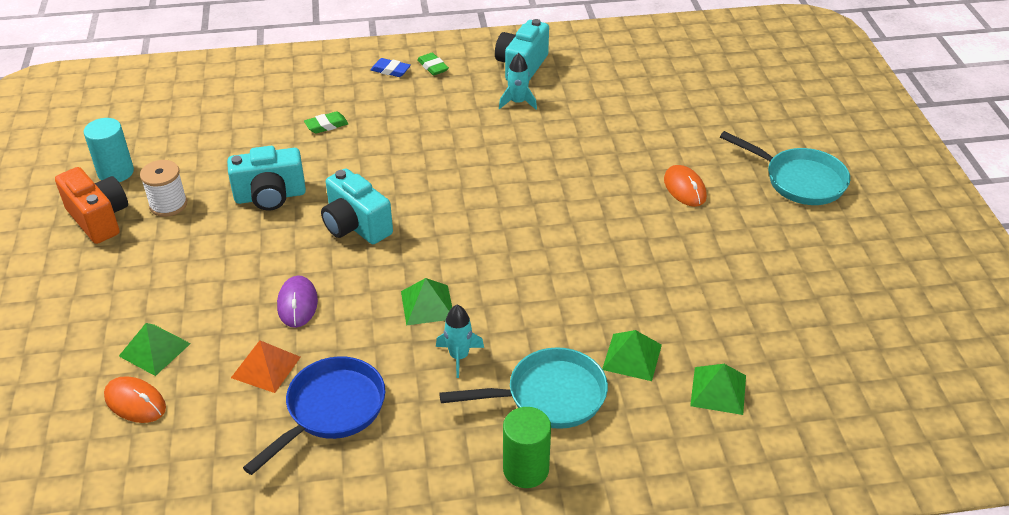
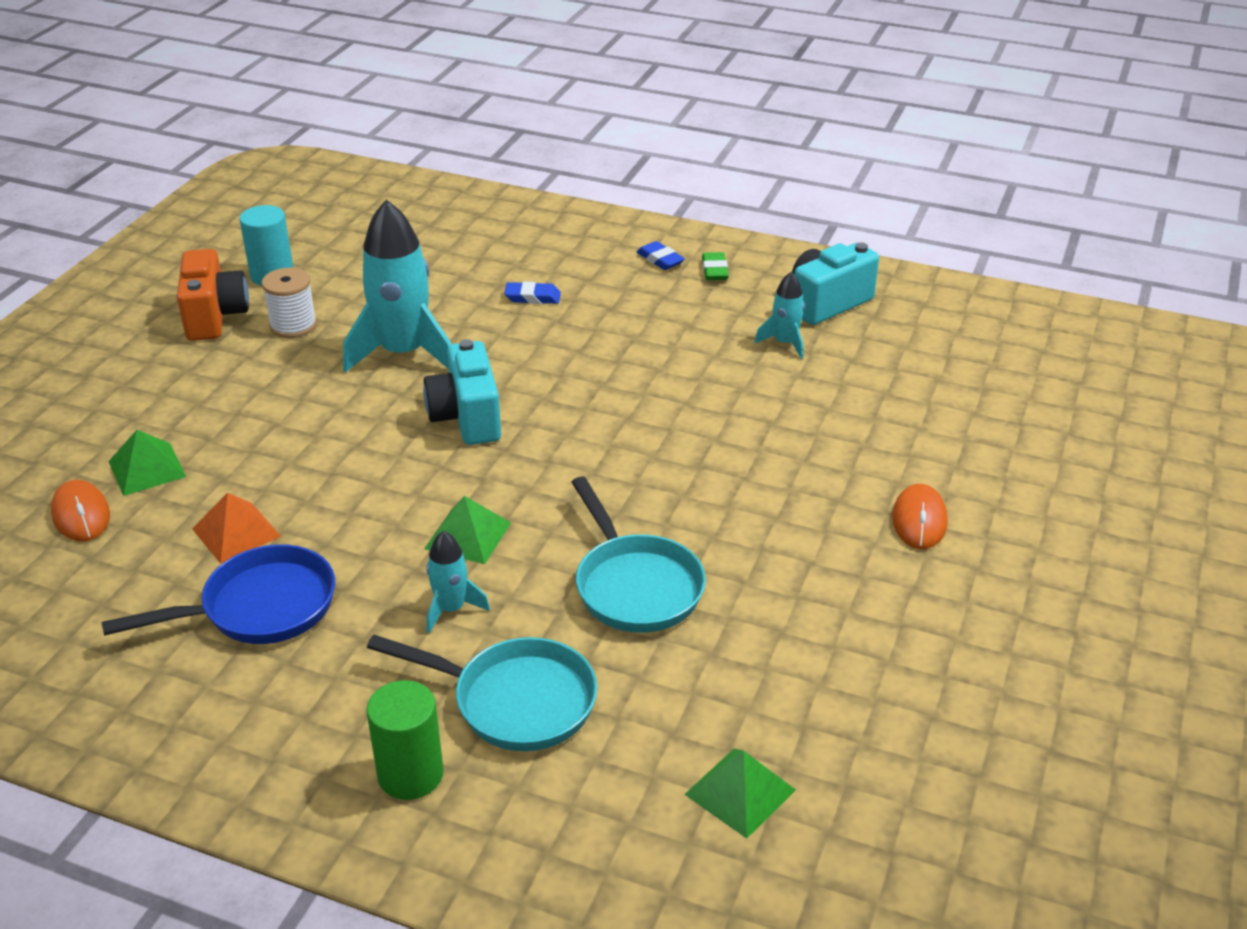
camera: 30 degrees right, 5 degrees down
turquoise camera [227,146,306,211] -> turquoise rocket [343,200,451,373]
purple mouse [277,276,318,328] -> none
green eraser [304,111,348,133] -> blue eraser [504,282,561,304]
green pyramid [602,330,662,381] -> none
turquoise pan [720,131,850,205] -> turquoise pan moved to [571,477,706,633]

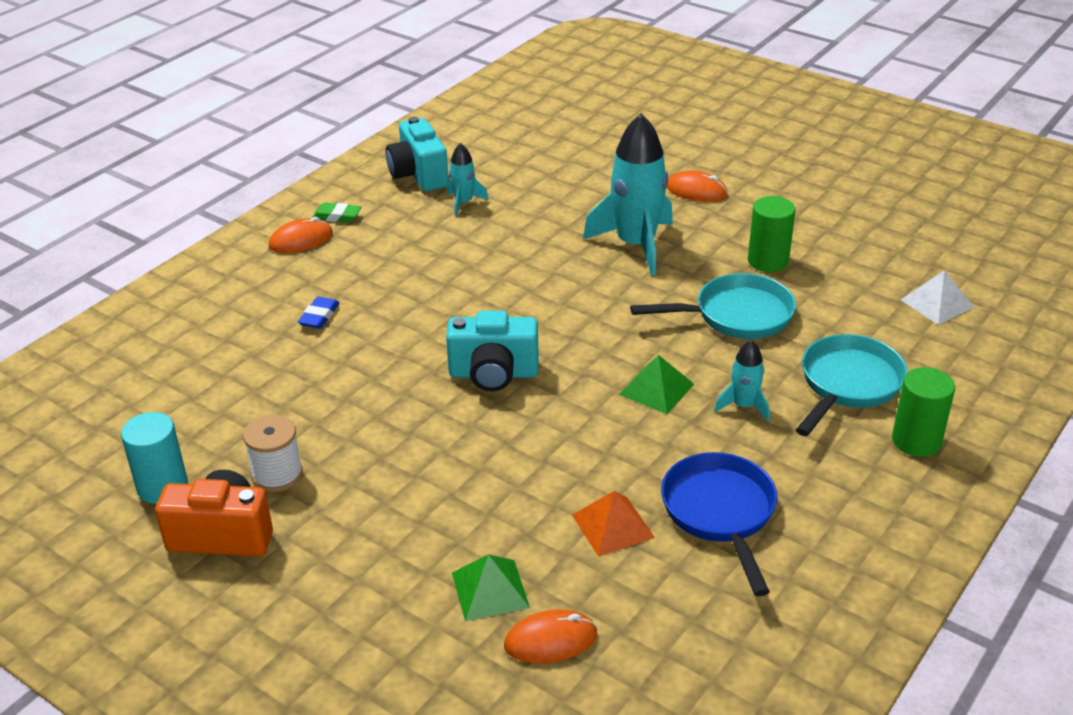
camera: 75 degrees left, 0 degrees up
turquoise rocket [343,200,451,373] -> turquoise rocket moved to [583,114,673,276]
blue eraser [637,241,685,270] -> orange mouse [269,217,333,253]
green pyramid [684,749,796,838] -> white pyramid [900,270,974,325]
none -> green cylinder [748,196,796,272]

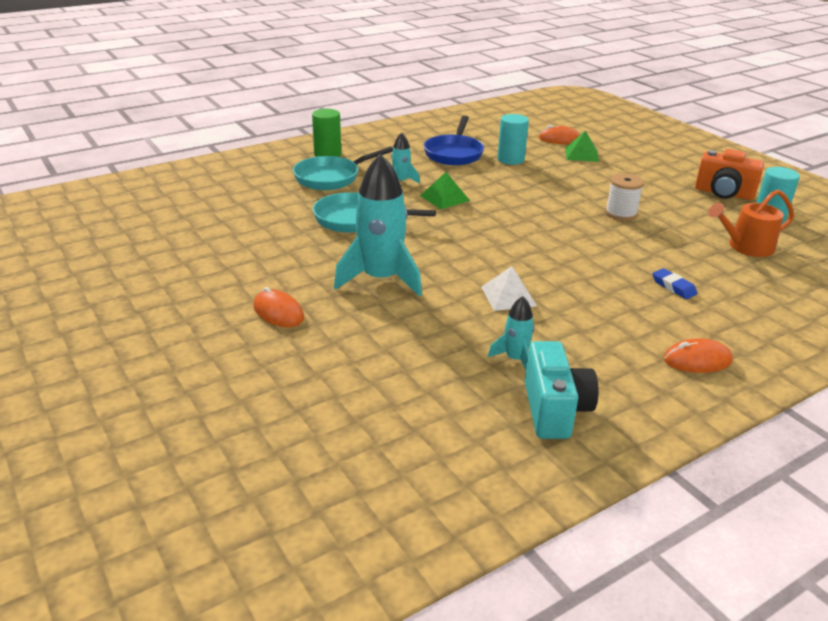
camera: 160 degrees left, 5 degrees down
white spool [243,415,303,492] -> white spool moved to [605,174,644,221]
blue eraser [298,297,340,329] -> blue eraser turned 75 degrees counterclockwise [652,268,697,299]
green eraser [312,202,361,223] -> none
turquoise camera [446,311,539,391] -> none
orange pyramid [572,491,655,557] -> turquoise cylinder [497,114,529,165]
green cylinder [748,196,796,272] -> none
white pyramid [900,270,974,325] -> white pyramid moved to [481,266,537,311]
none -> orange watering can [708,190,794,257]

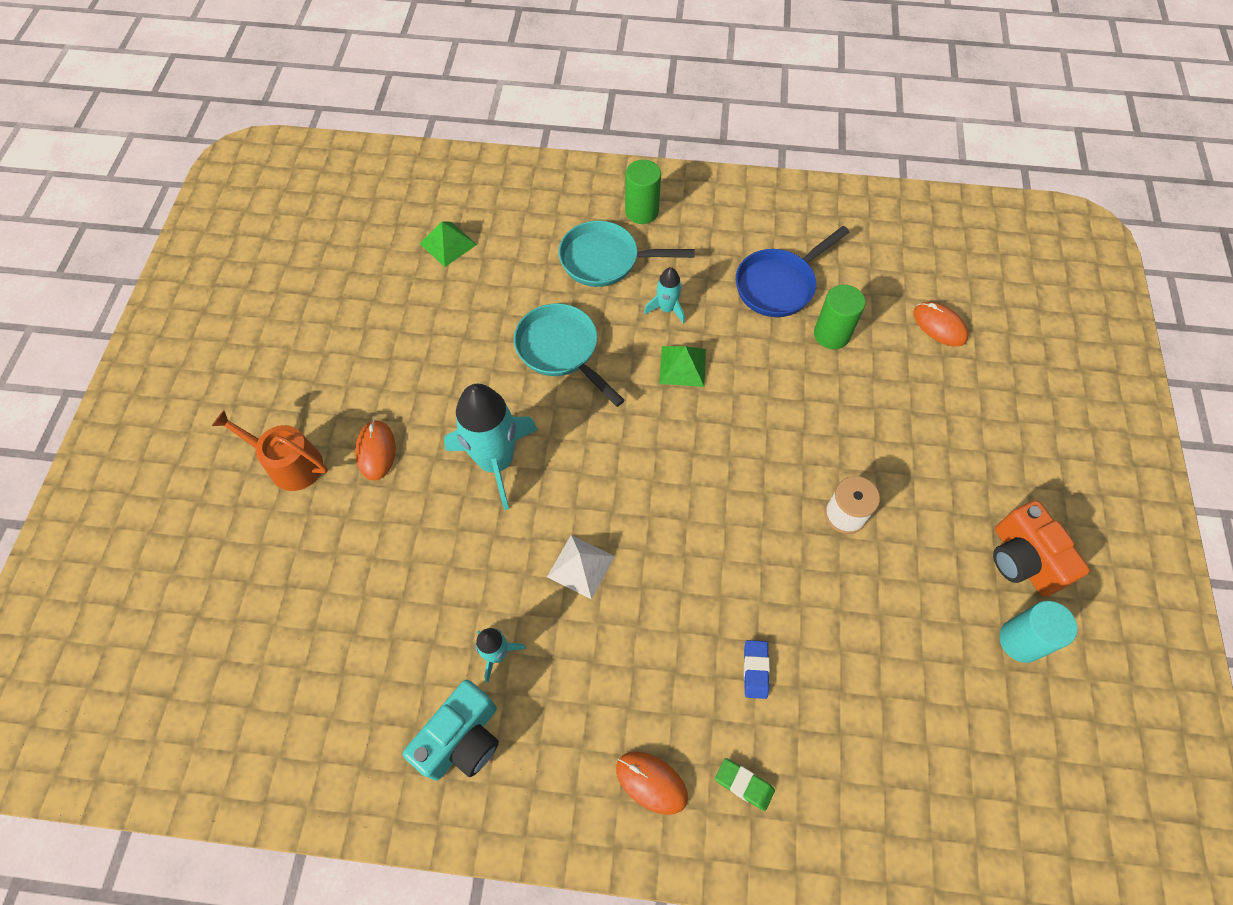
camera: 40 degrees right, 30 degrees up
turquoise cylinder [497,114,529,165] -> green cylinder [814,285,866,349]
green pyramid [565,130,599,162] -> green pyramid moved to [419,221,477,267]
orange watering can [708,190,794,257] -> orange watering can moved to [212,410,328,491]
none -> green eraser [715,758,775,811]

